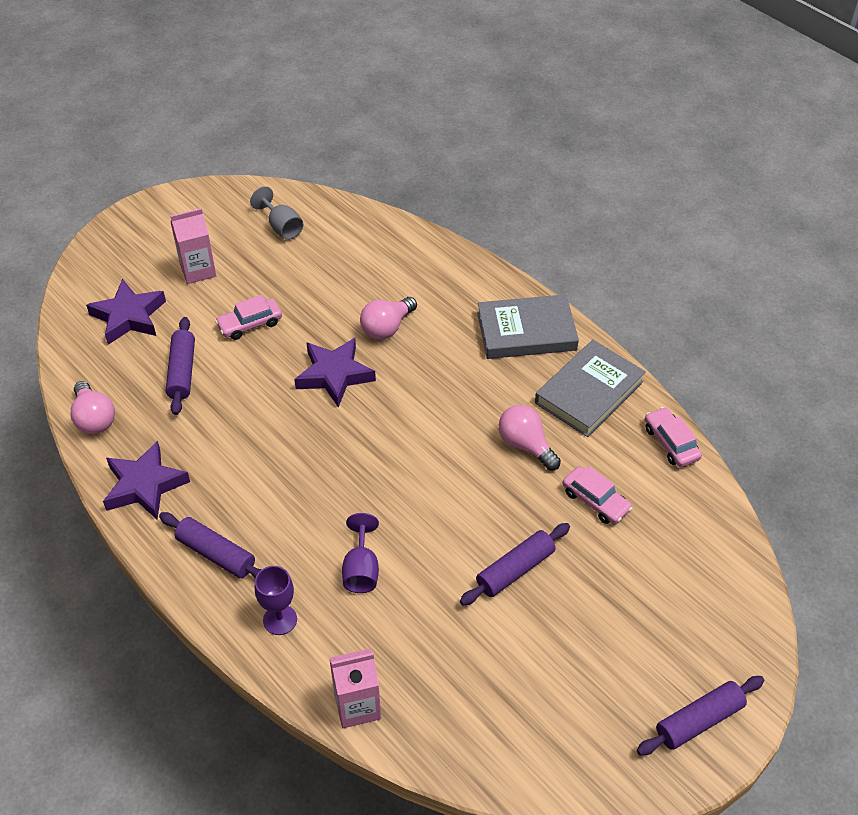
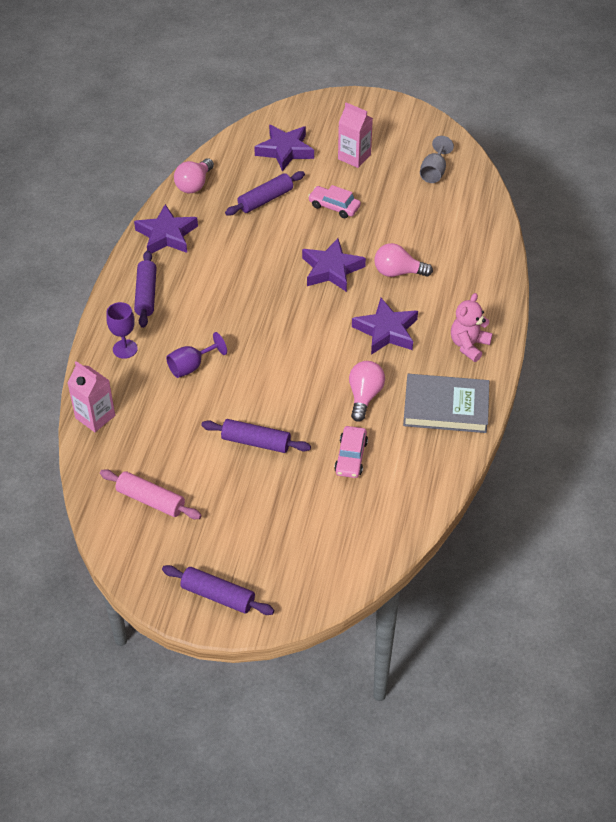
camera: 55 degrees right, 0 degrees up
grey book [477,294,579,359] -> pink teddy bear [451,293,493,362]
pink car [645,407,702,467] -> none
none -> pink rolling pin [100,469,202,519]
none -> purple star [352,298,418,355]

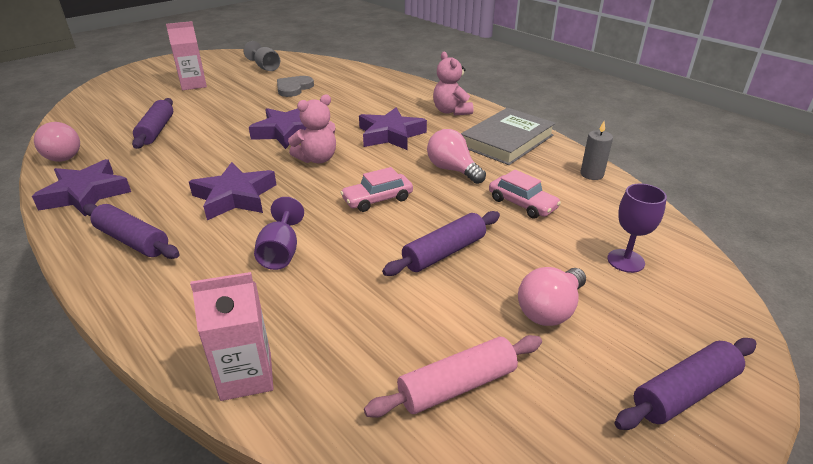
camera: 55 degrees left, 15 degrees down
purple goblet [106,302,138,359] -> purple goblet moved to [607,184,667,273]
purple star [254,125,314,172] -> purple star moved to [189,162,276,220]
pink car [308,185,361,218] -> pink car moved to [340,167,413,212]
pink light bulb [374,243,433,277] -> pink light bulb moved to [518,267,586,326]
none -> grey heart [277,76,314,97]
none -> pink teddy bear [288,94,336,164]
none -> grey candle [580,121,613,180]

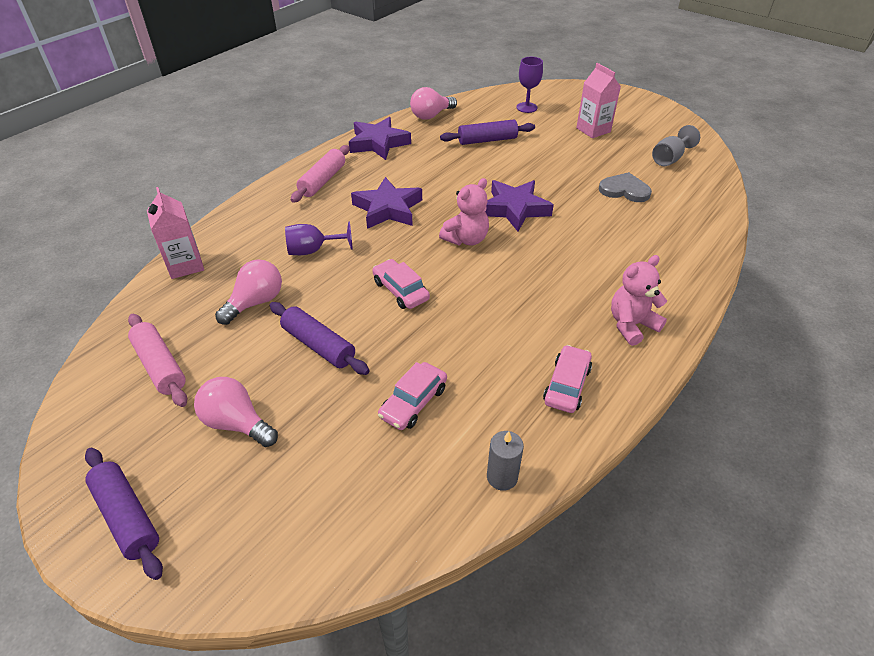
camera: 80 degrees right, 10 degrees up
purple rolling pin [83,203,180,259] -> pink rolling pin [291,145,350,203]
pink teddy bear [288,94,336,164] -> pink teddy bear turned 90 degrees counterclockwise [439,178,489,245]
purple star [359,107,427,150] -> none
pink light bulb [427,129,486,184] -> pink light bulb moved to [215,259,282,325]
grey book [461,108,556,165] -> pink car [543,345,592,413]
purple goblet [607,184,667,273] -> purple goblet moved to [516,57,543,113]

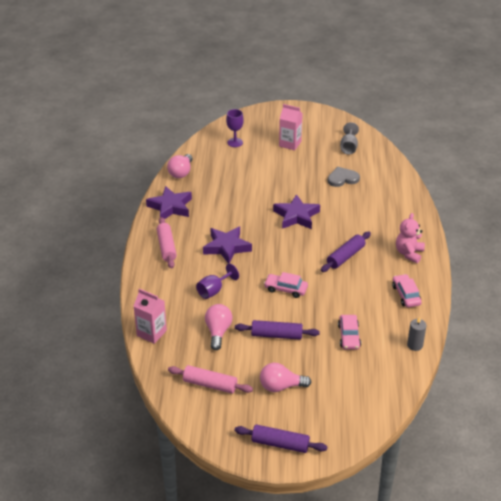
camera: 35 degrees left, 5 degrees down
pink teddy bear [439,178,489,245] -> none
purple rolling pin [440,119,535,145] -> purple rolling pin moved to [321,232,371,272]

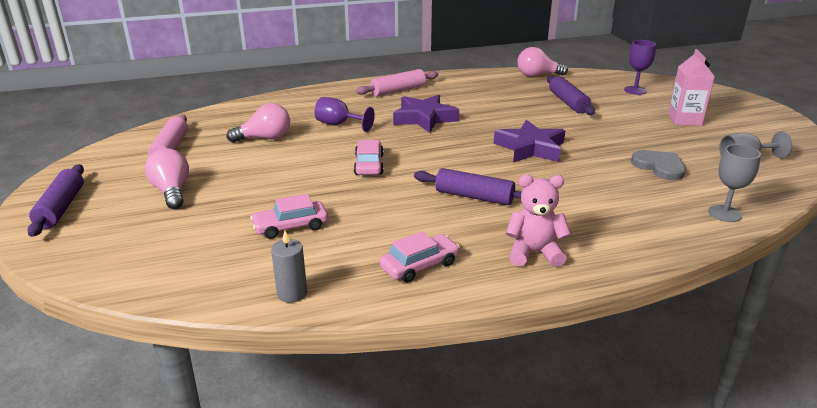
camera: 70 degrees right, 10 degrees down
pink carton [134,288,167,344] -> none
purple star [146,186,192,219] -> none
purple rolling pin [235,320,320,340] -> purple rolling pin moved to [547,75,595,115]
none -> grey goblet [708,144,761,222]

